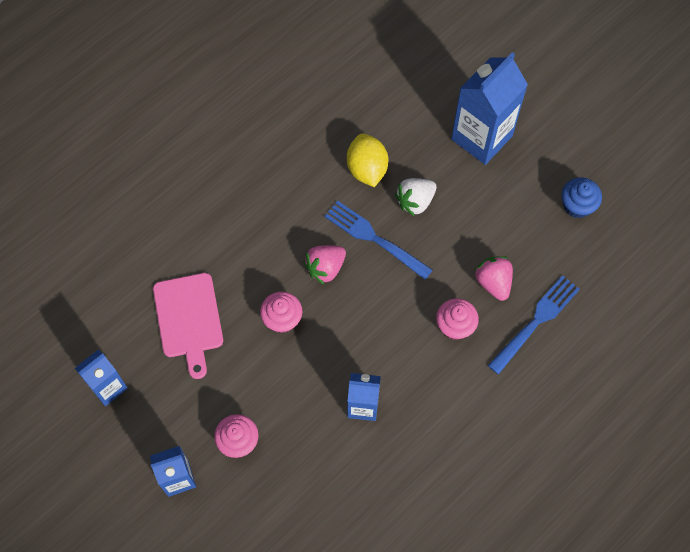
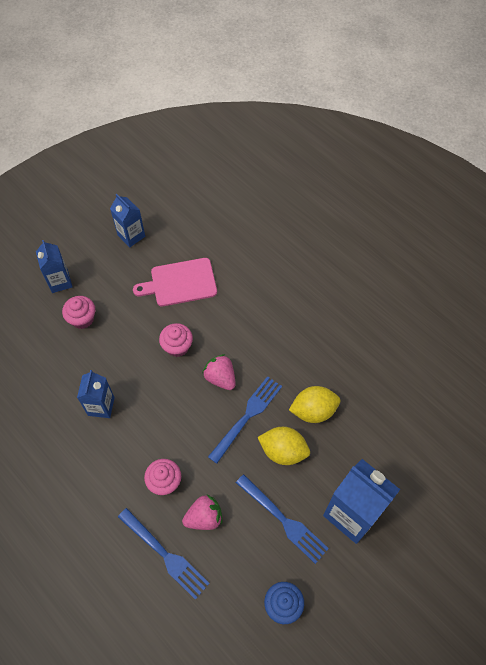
camera: 90 degrees right, 5 degrees down
white strawberry [395,178,437,216] -> yellow lemon [258,427,310,465]
none -> blue fork [236,474,329,564]

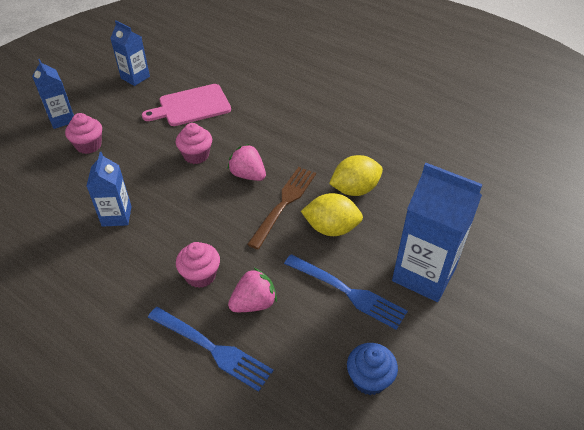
camera: 10 degrees left, 15 degrees down
blue fork [208,376,282,464] -> brown fork [247,167,316,249]

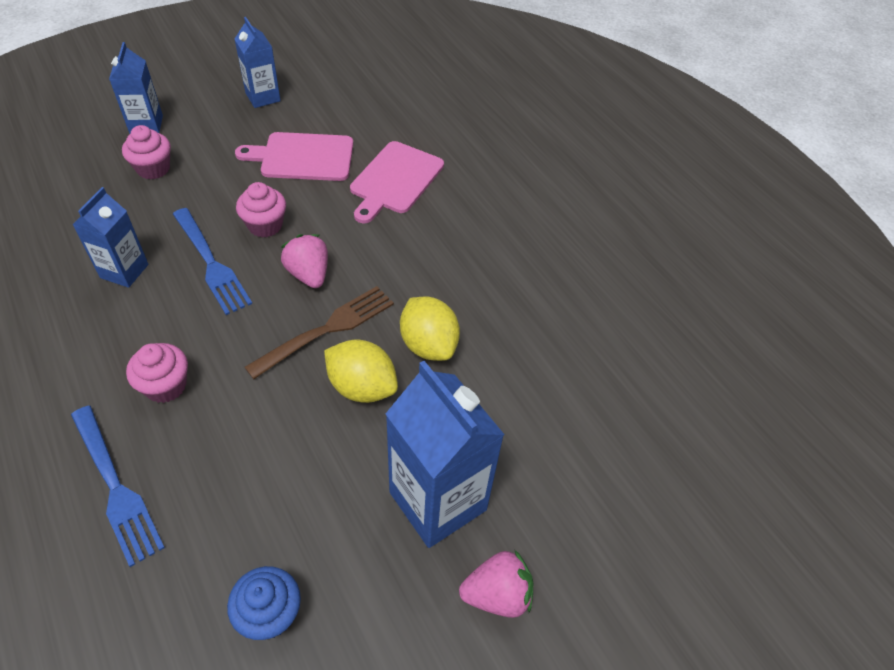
camera: 20 degrees right, 5 degrees up
pink strawberry [228,268,277,312] -> pink strawberry moved to [459,549,533,618]
blue fork [284,254,408,330] -> blue fork moved to [173,208,252,315]
yellow lemon [329,155,383,196] -> yellow lemon turned 60 degrees clockwise [400,297,460,361]
none -> pink cutting board [350,141,444,223]

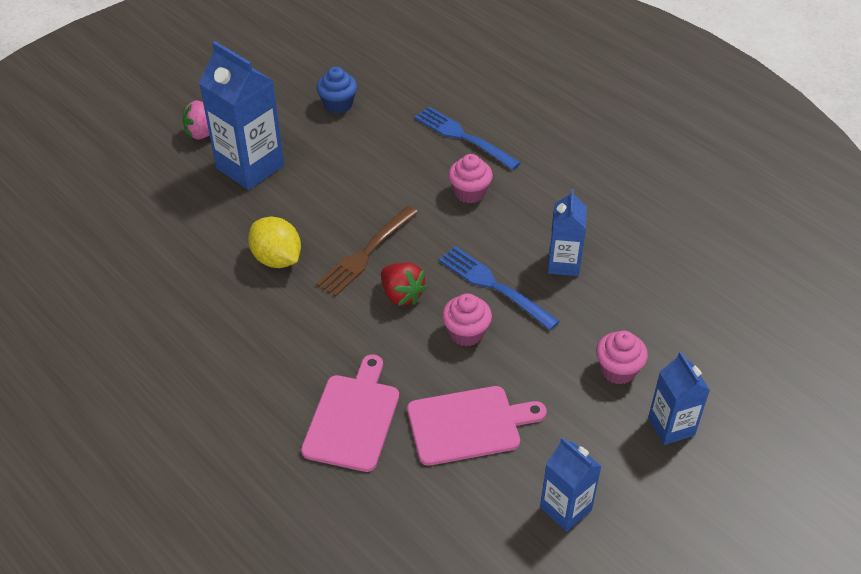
camera: 170 degrees right, 5 degrees down
pink strawberry [281,234,328,288] -> red strawberry [381,263,427,306]
yellow lemon [324,340,398,403] -> none

